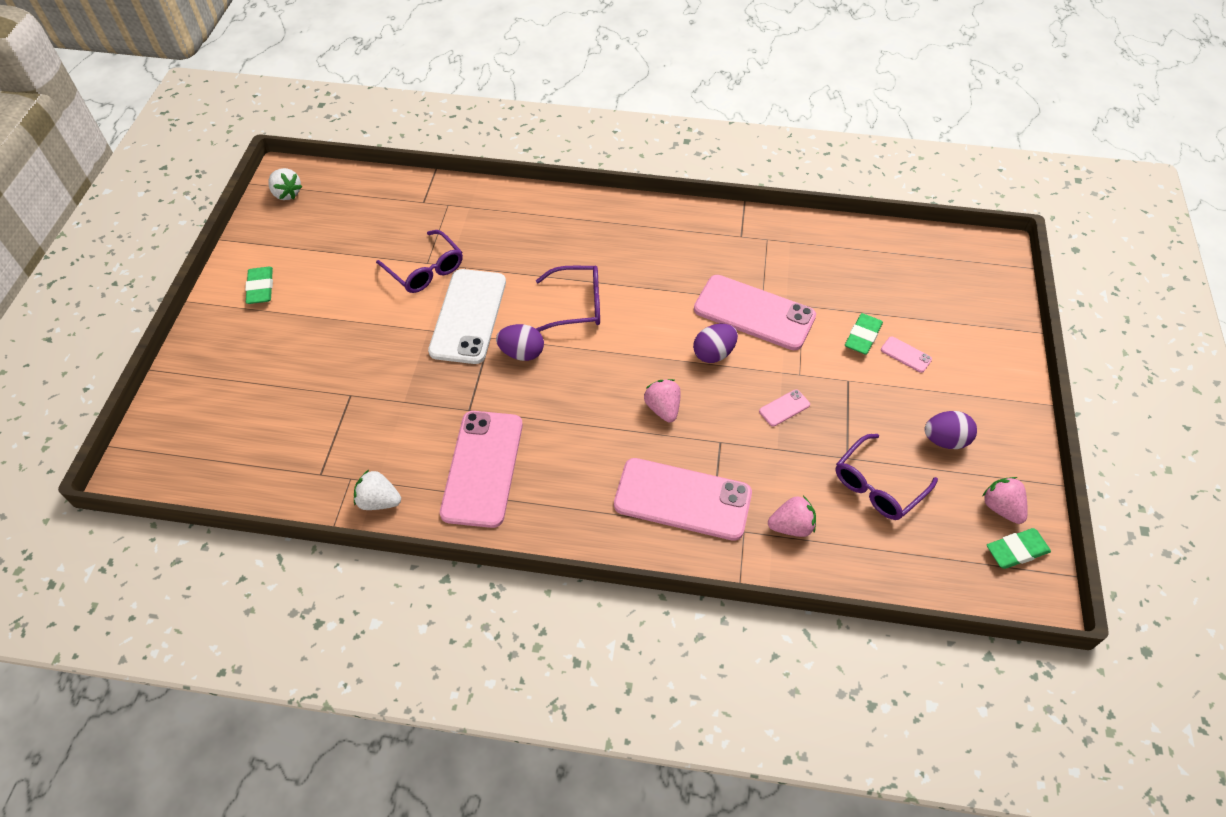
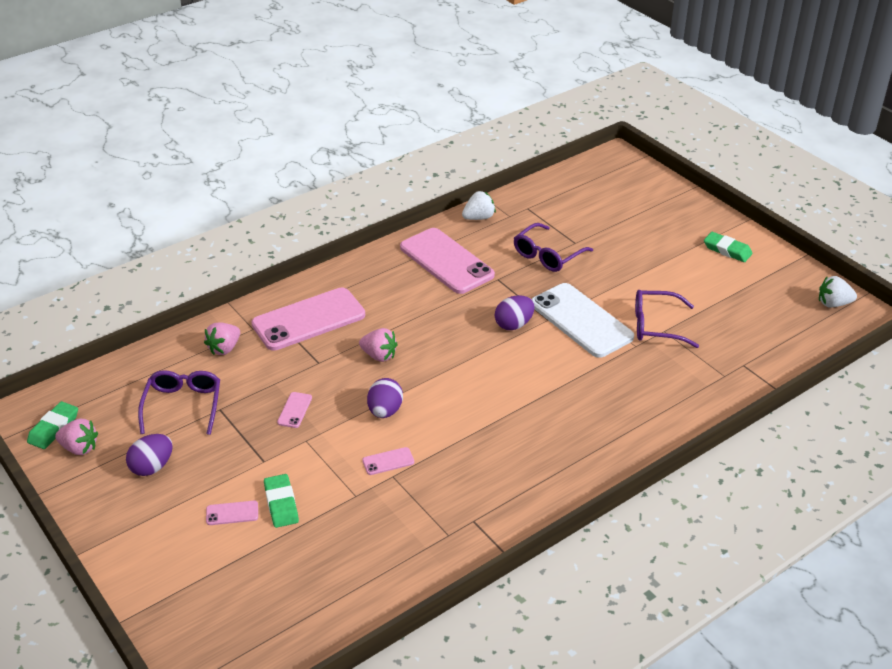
camera: 135 degrees right, 15 degrees down
purple glasses [536,266,600,332] -> purple glasses moved to [514,223,593,272]
pink phone [694,275,816,350] -> pink phone [362,447,414,475], size x0.40

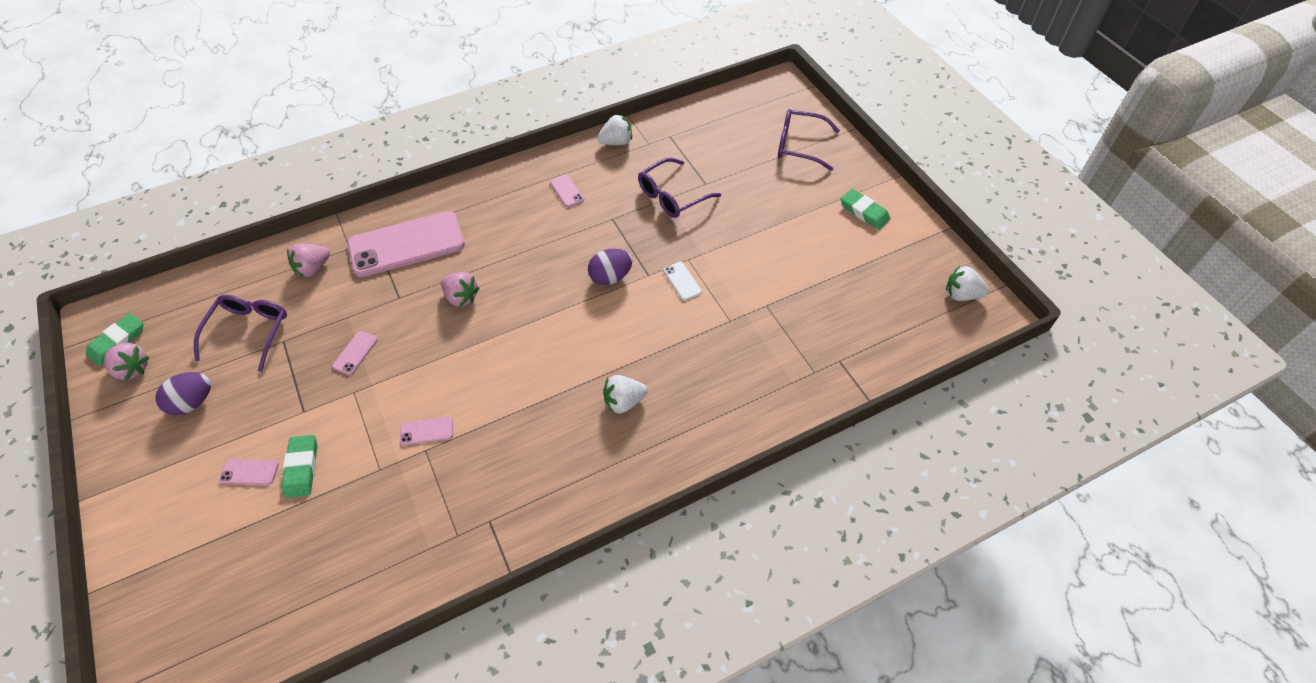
camera: 10 degrees right, 15 degrees up
purple egg [367,378,403,418] -> none
pink phone [400,228,495,294] -> pink phone [550,174,584,207], size x0.40
white phone [531,283,634,358] -> white phone [663,262,702,301], size x0.40
purple glasses [635,290,699,348] -> purple glasses moved to [778,109,840,171]
none -> white strawberry [603,375,648,414]

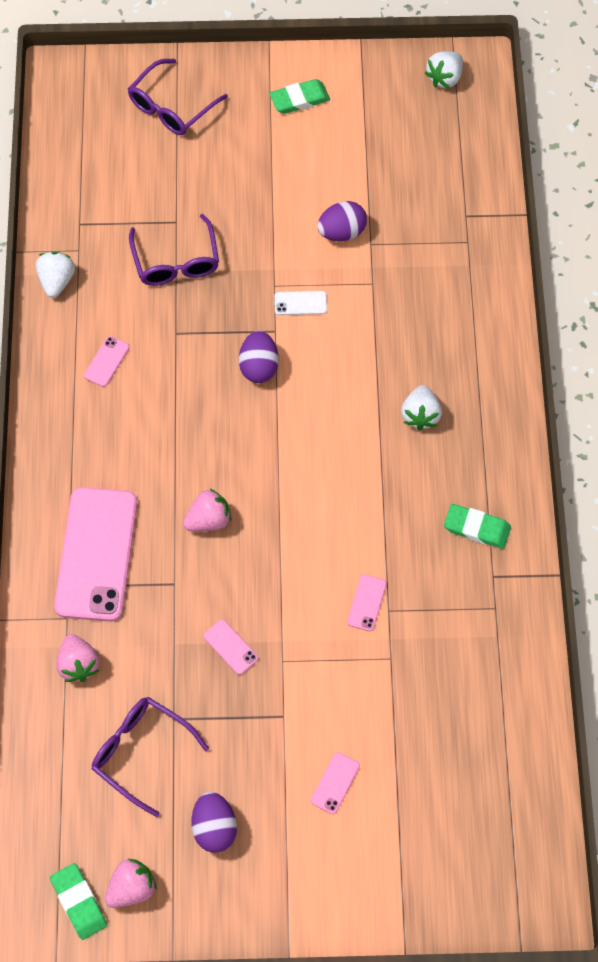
camera: 65 degrees left, 10 degrees up
green eraser [282,435,317,498] -> green eraser moved to [444,504,511,549]
pink phone [550,174,584,207] -> pink phone turned 60 degrees counterclockwise [84,336,129,387]
none -> purple egg [317,201,367,241]

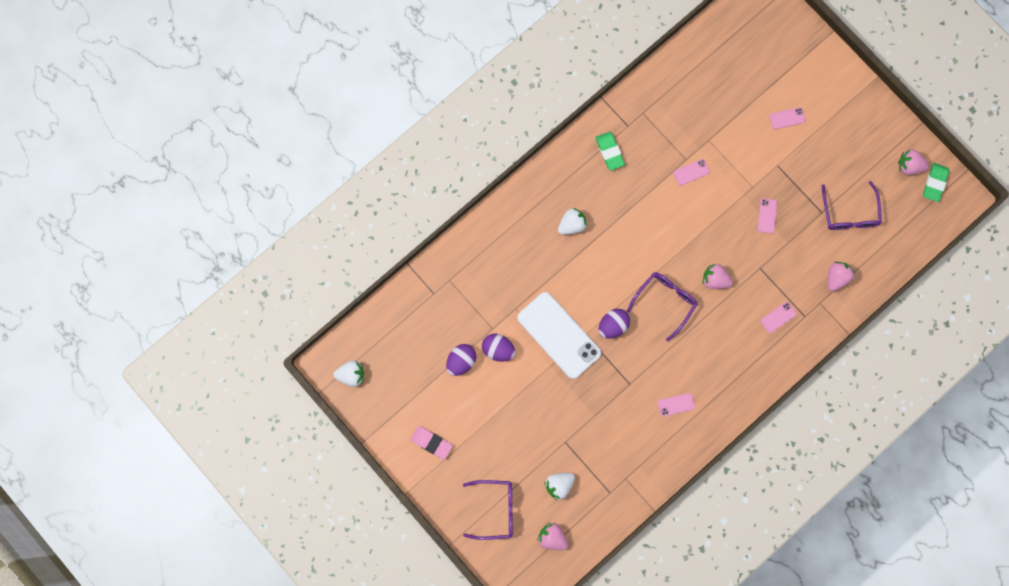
camera: 130 degrees left, 15 degrees up
white strawberry [36,252,75,298] -> white strawberry moved to [545,473,575,500]
pink phone [54,487,137,622] -> pink phone [761,302,797,333], size x0.40
purple glasses [129,214,219,286] -> purple glasses moved to [627,272,698,342]
purple egg [192,792,237,853] -> purple egg moved to [446,344,476,376]
green eraser [270,79,330,114] -> pink eraser [410,426,453,460]
white phone [274,291,327,315] -> white phone [517,292,601,379], size x2.48
none -> pink strawberry [537,522,568,550]

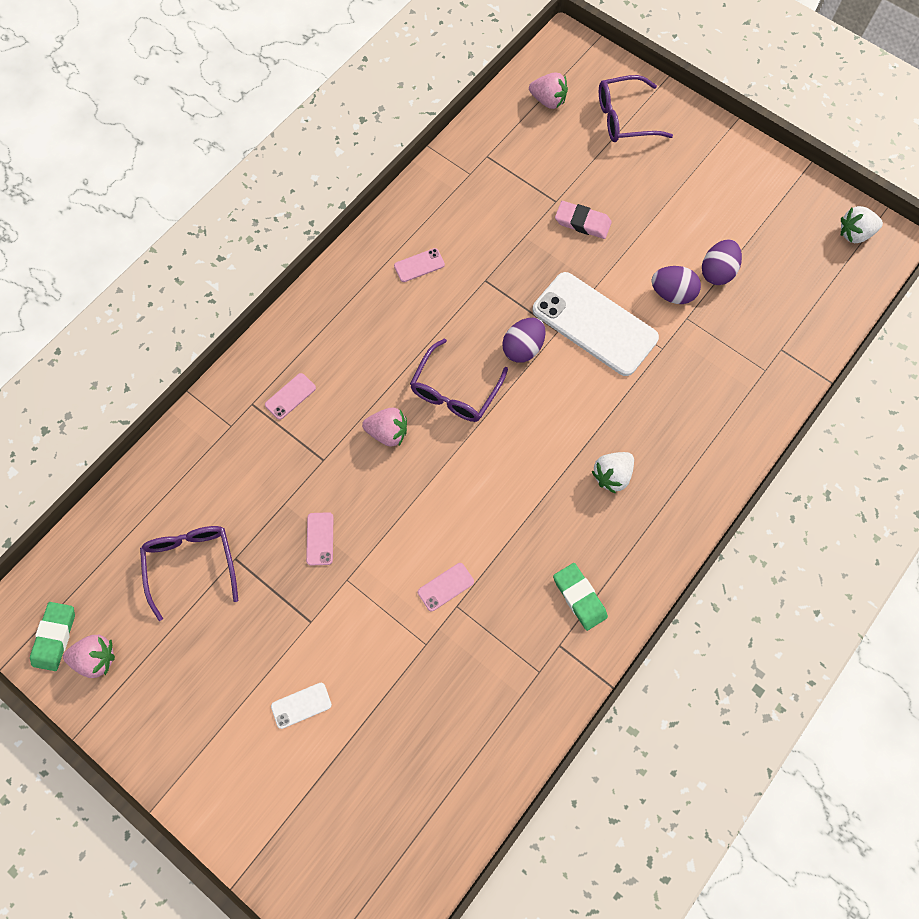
camera: 170 degrees right, 10 degrees down
pink eraser [410,426,453,460] -> pink eraser moved to [555,201,612,239]
white strawberry [545,473,575,500] -> none
pink phone [770,107,806,129] -> white phone [271,683,332,729]
pink strawberry [828,262,855,291] -> none

